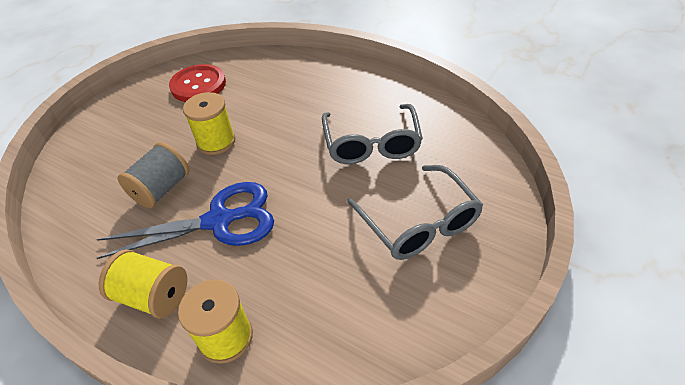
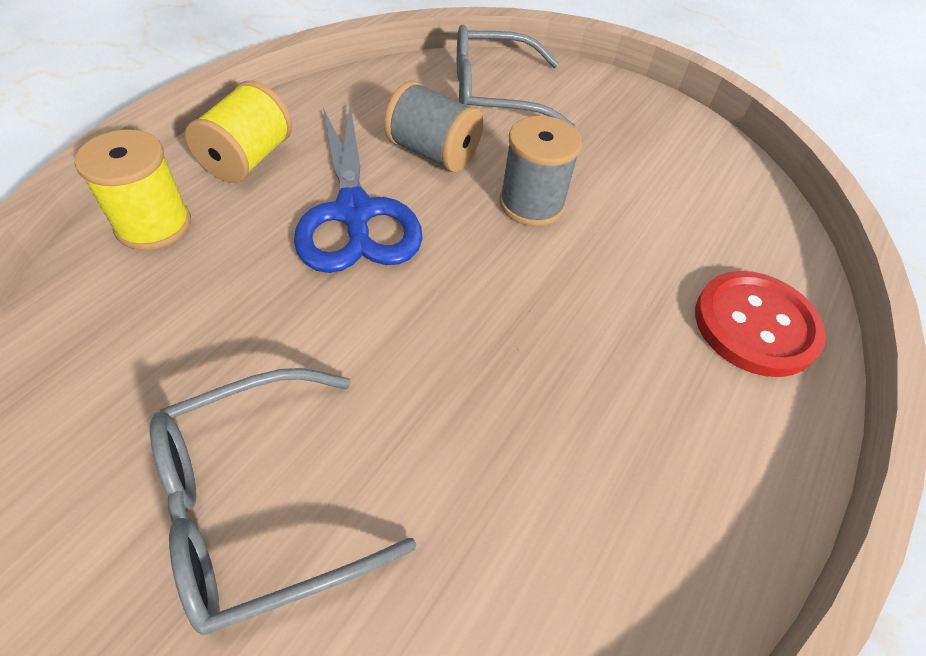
camera: 85 degrees right, 5 degrees up
red button [169,64,226,102] -> red button moved to [695,271,826,377]
yellow spool [183,92,235,155] -> grey spool [500,116,582,226]
grey glasses [322,104,423,164] -> grey glasses moved to [457,25,576,128]

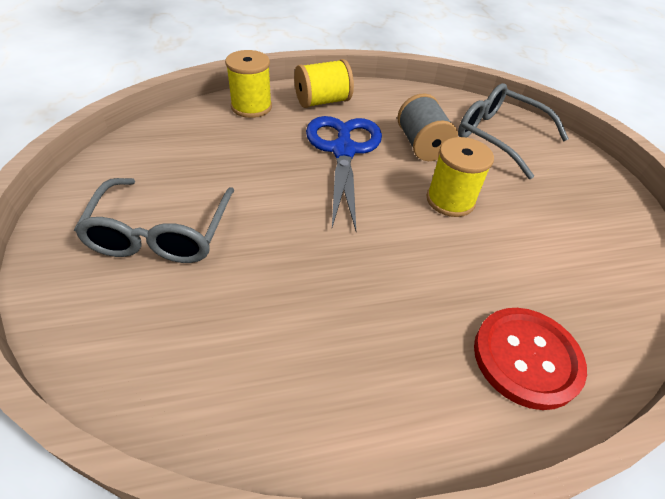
camera: 45 degrees right, 5 degrees down
grey glasses [150,368,416,635] -> grey glasses turned 105 degrees counterclockwise [74,178,235,263]
blue scissors [294,105,423,273] -> blue scissors turned 150 degrees clockwise [306,116,382,231]
grey spool [500,116,582,226] -> yellow spool [426,137,494,217]

